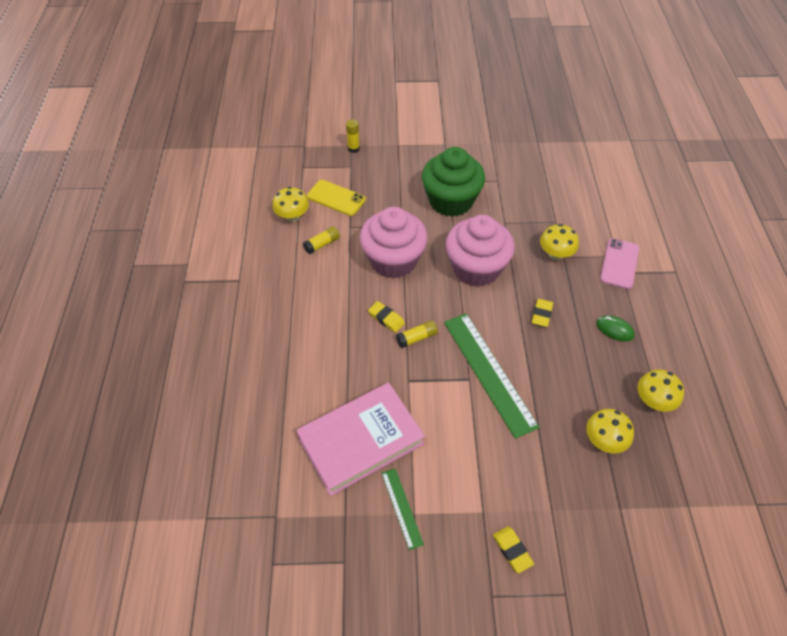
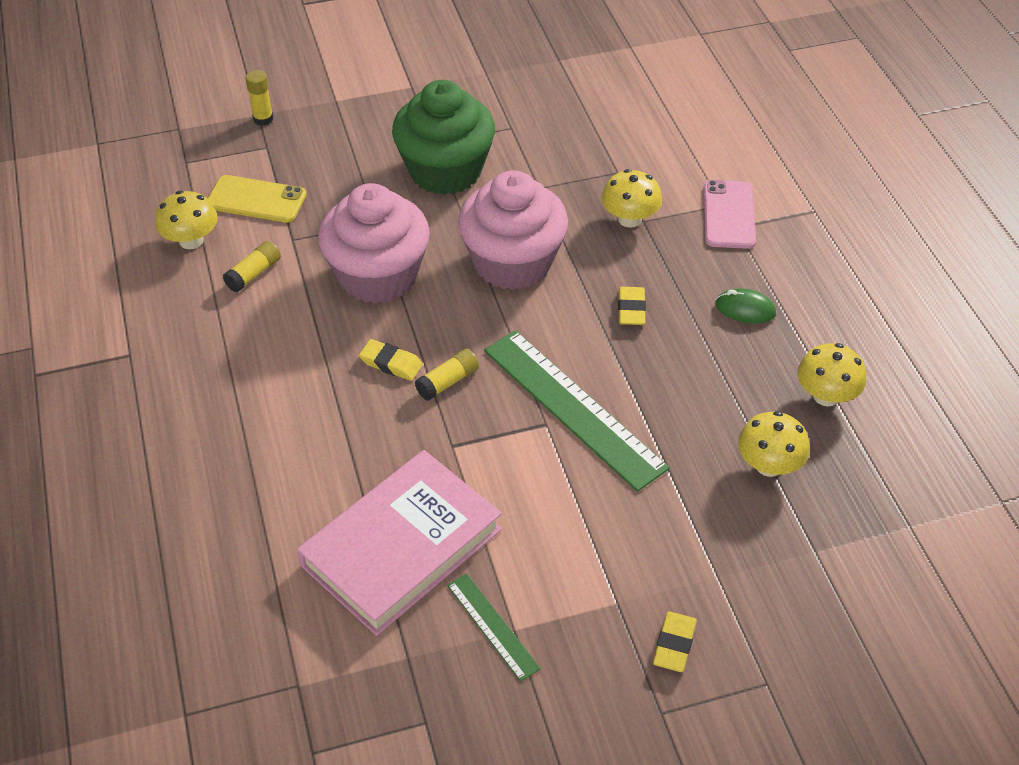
camera: 15 degrees left, 5 degrees down
yellow eraser [493,526,534,573] -> yellow eraser turned 60 degrees clockwise [653,611,697,672]

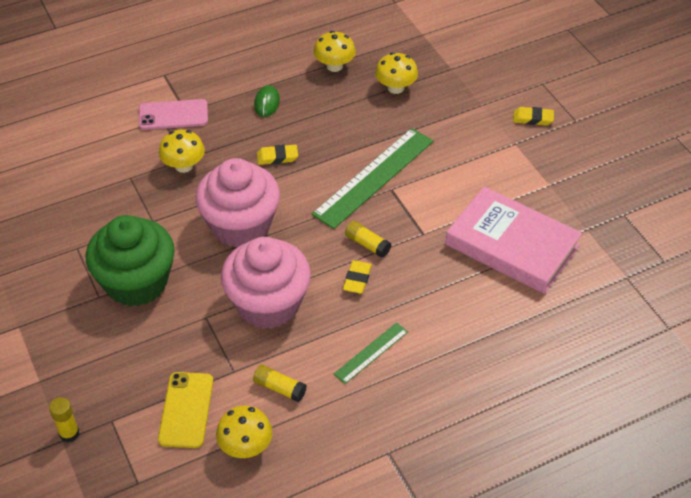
camera: 100 degrees left, 0 degrees up
green ruler [447,573,541,682] -> green ruler moved to [334,322,408,384]

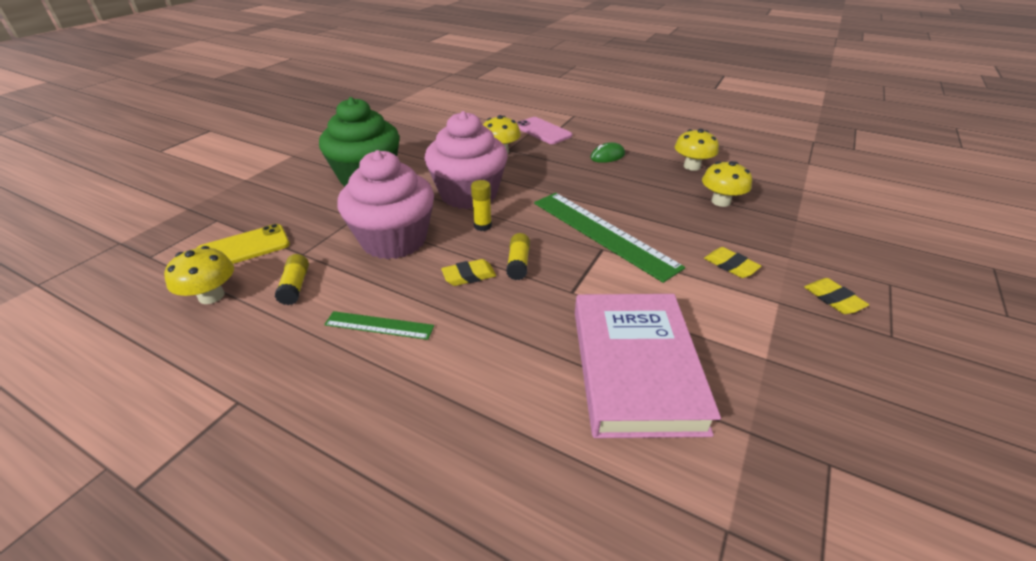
camera: 55 degrees right, 10 degrees down
yellow glue stick [49,397,79,442] -> yellow glue stick moved to [471,180,492,231]
yellow eraser [257,145,298,165] -> yellow eraser moved to [704,247,761,278]
green ruler [312,128,433,229] -> green ruler turned 45 degrees clockwise [534,193,685,283]

